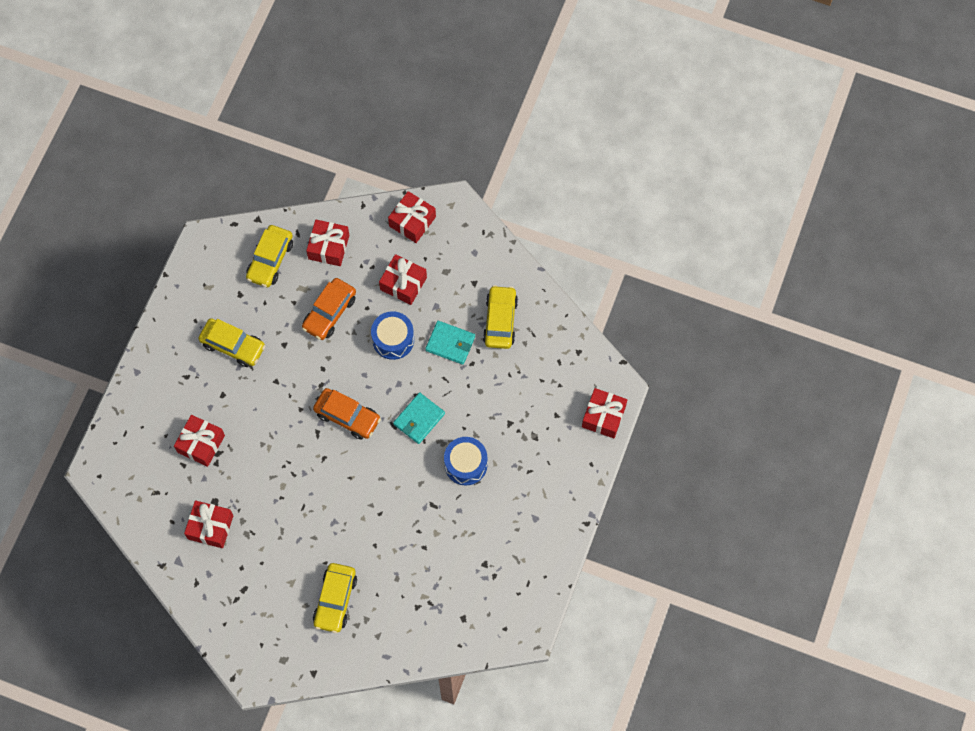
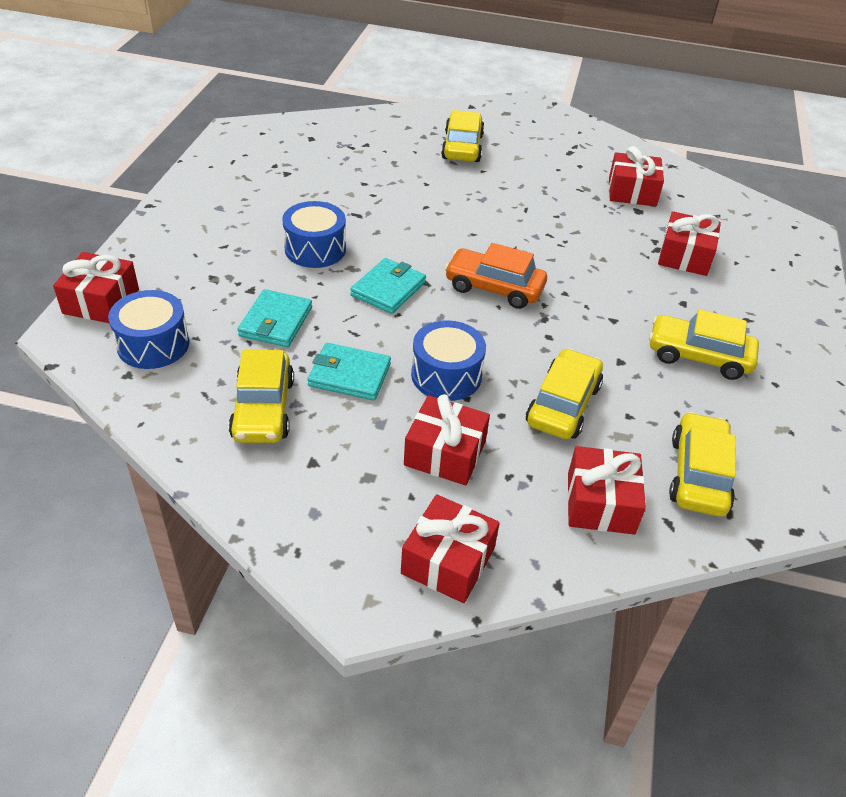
camera: 170 degrees right, 25 degrees down
orange car [302,278,356,340] -> yellow car [526,348,603,439]
none -> blue drum [108,290,189,369]
none -> turquoise wallet [238,289,312,347]

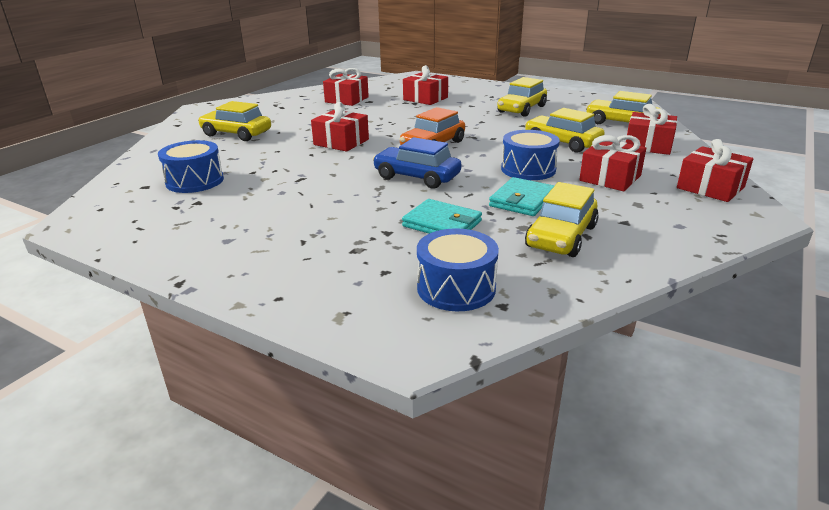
camera: 70 degrees left, 15 degrees down
red gift [53,252,139,323] -> red gift moved to [311,102,369,152]
yellow car [228,350,294,443] -> yellow car turned 105 degrees clockwise [525,182,599,257]
blue drum [282,201,346,268] -> blue drum moved to [158,140,224,193]
turquoise wallet [350,258,426,314] -> blue car [373,137,461,189]

